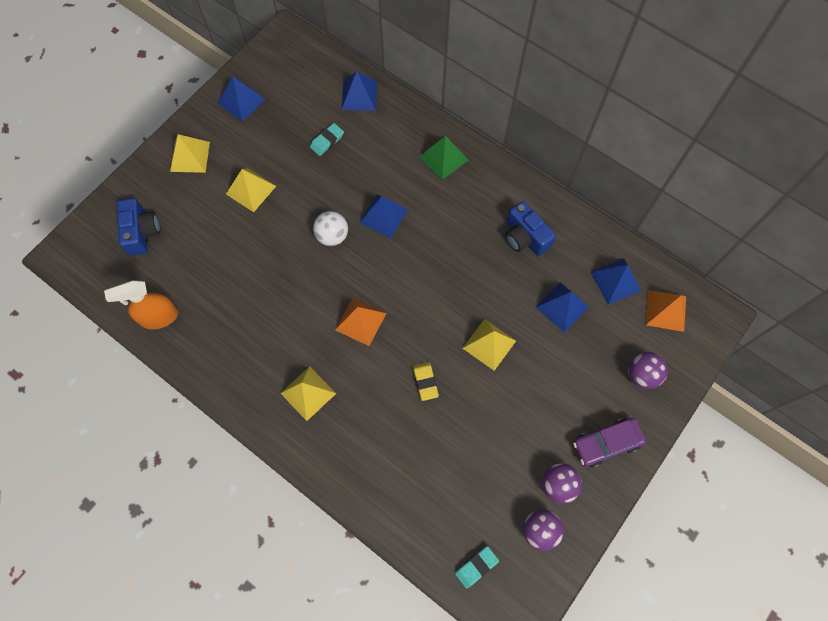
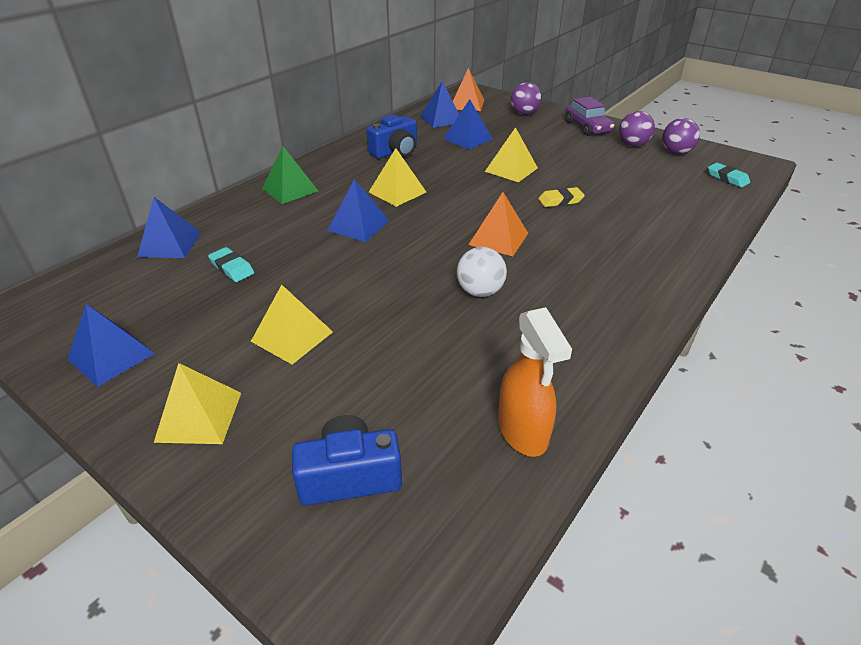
camera: 90 degrees left, 30 degrees down
yellow pyramid [280,366,336,421] -> yellow pyramid moved to [369,148,426,207]
white ball [313,211,348,246] -> white ball moved to [457,247,507,297]

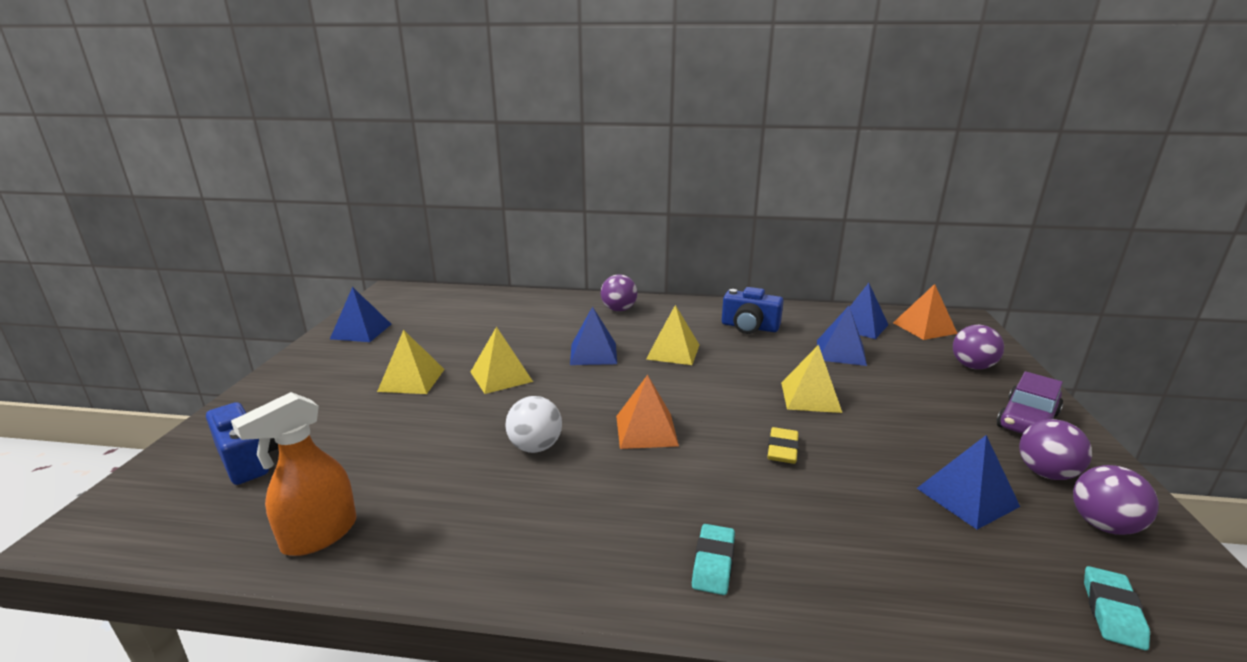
camera: 60 degrees right, 15 degrees down
blue pyramid [137,197,201,258] -> blue pyramid moved to [917,435,1020,529]
yellow pyramid [154,363,241,444] -> yellow pyramid moved to [471,327,533,394]
turquoise eraser [208,247,254,282] -> turquoise eraser moved to [692,524,735,595]
green pyramid [262,146,318,204] -> purple ball [601,274,638,311]
yellow eraser [538,187,585,207] -> yellow eraser turned 60 degrees clockwise [767,427,799,464]

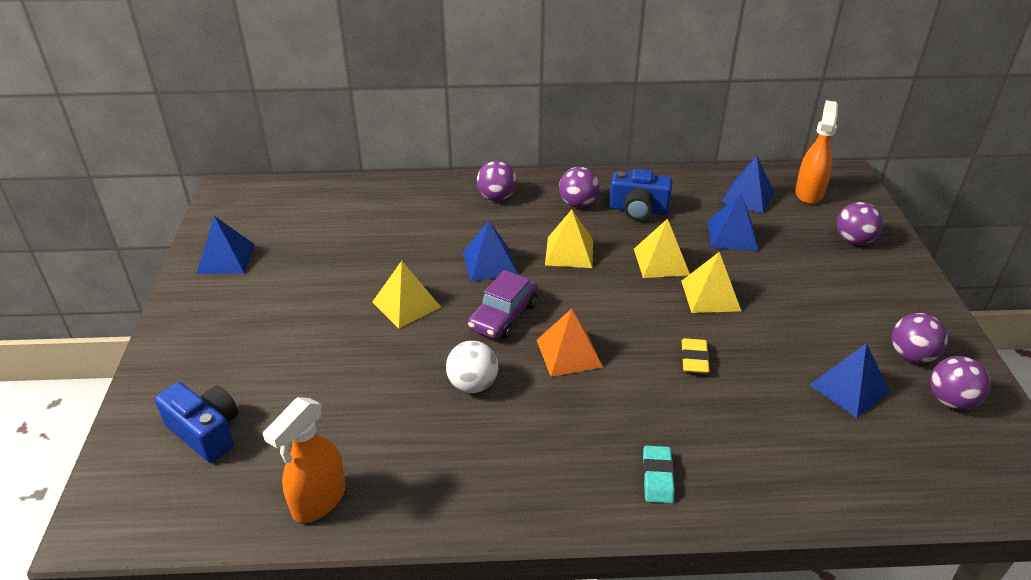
camera: 10 degrees left, 15 degrees up
yellow pyramid [377,330,445,394] -> yellow pyramid moved to [634,219,690,278]
orange pyramid [893,284,958,340] -> orange spray bottle [795,100,838,204]
purple car [996,371,1063,434] -> purple car moved to [468,270,538,339]
turquoise eraser [1084,566,1150,650] -> none
none -> purple ball [559,167,600,207]

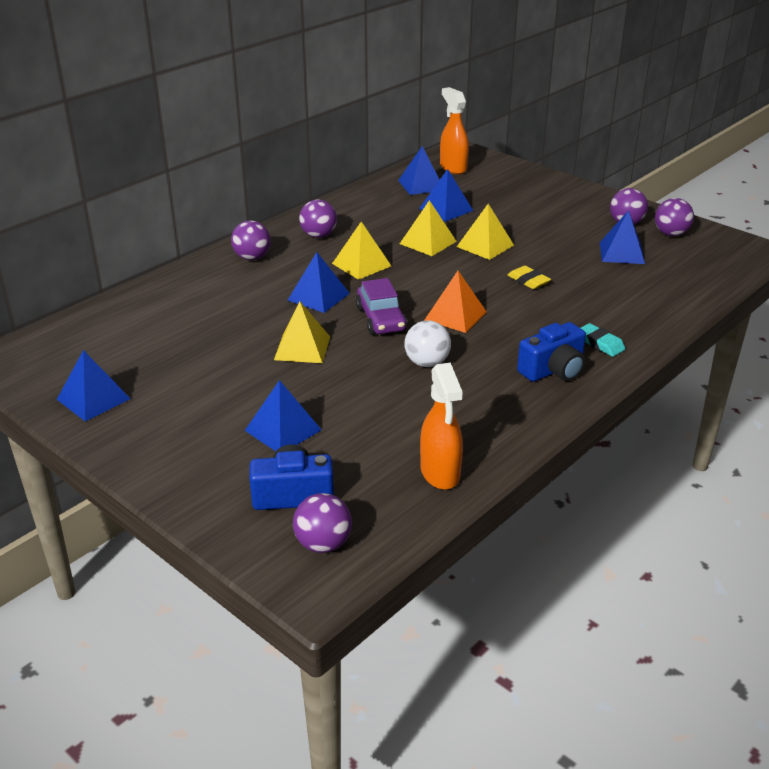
camera: 45 degrees left, 5 degrees down
blue camera [609,169,673,221] -> blue camera moved to [517,322,586,382]
purple ball [837,202,883,245] -> purple ball moved to [293,493,352,553]
none -> blue pyramid [245,380,321,451]

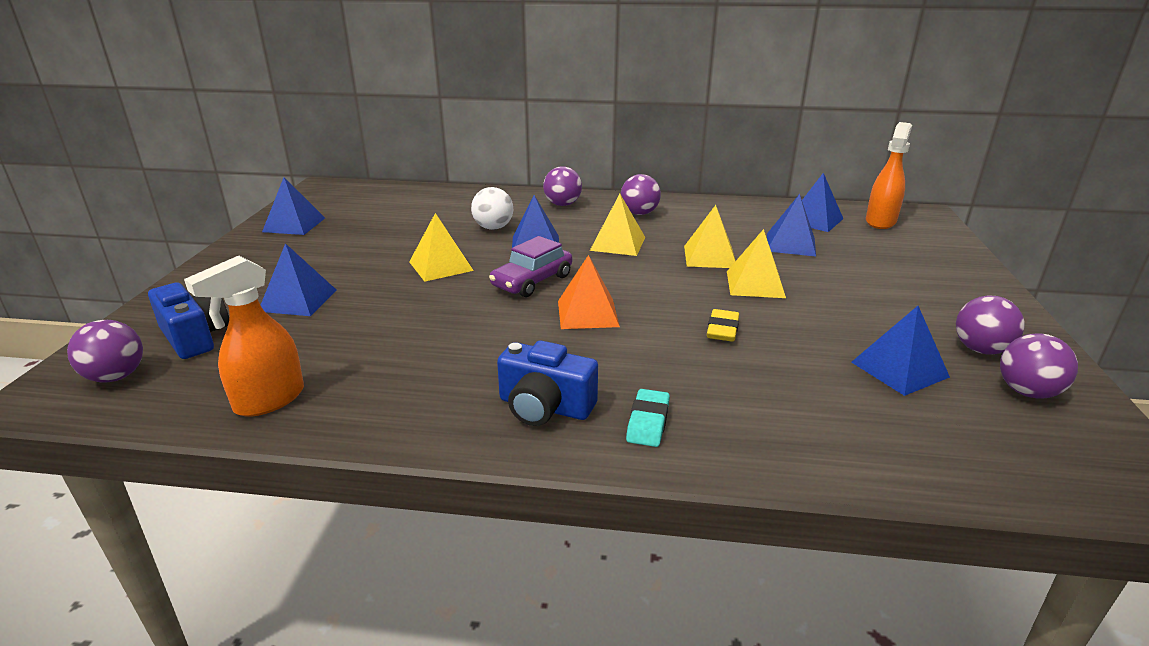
camera: 55 degrees right, 5 degrees down
white ball [405,320,451,367] -> white ball moved to [471,187,513,230]

